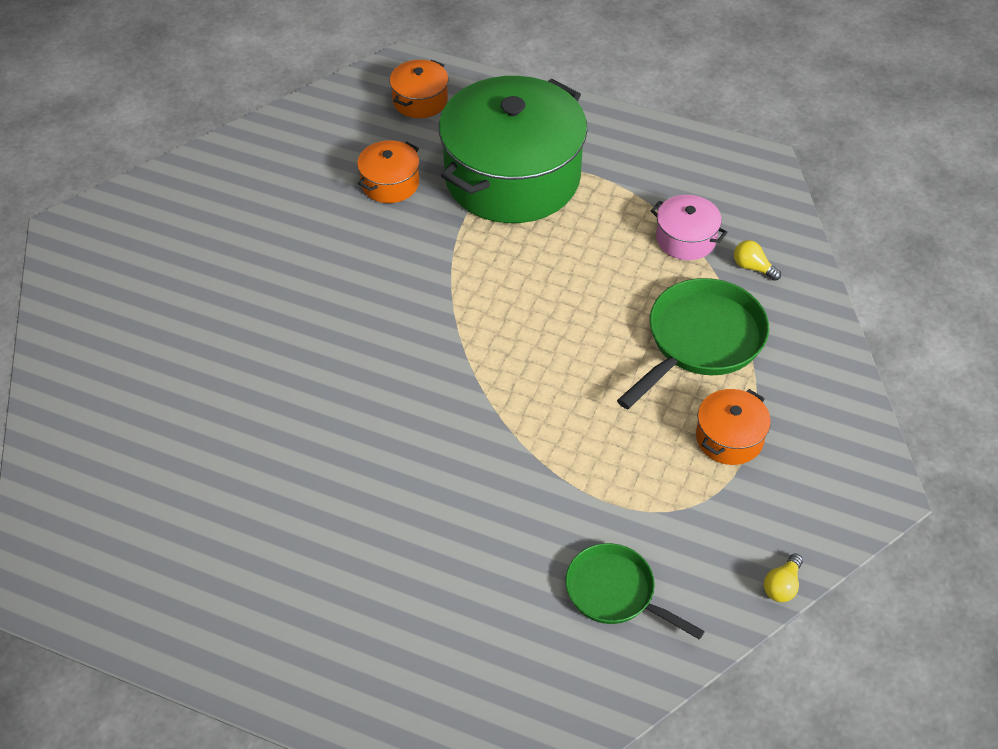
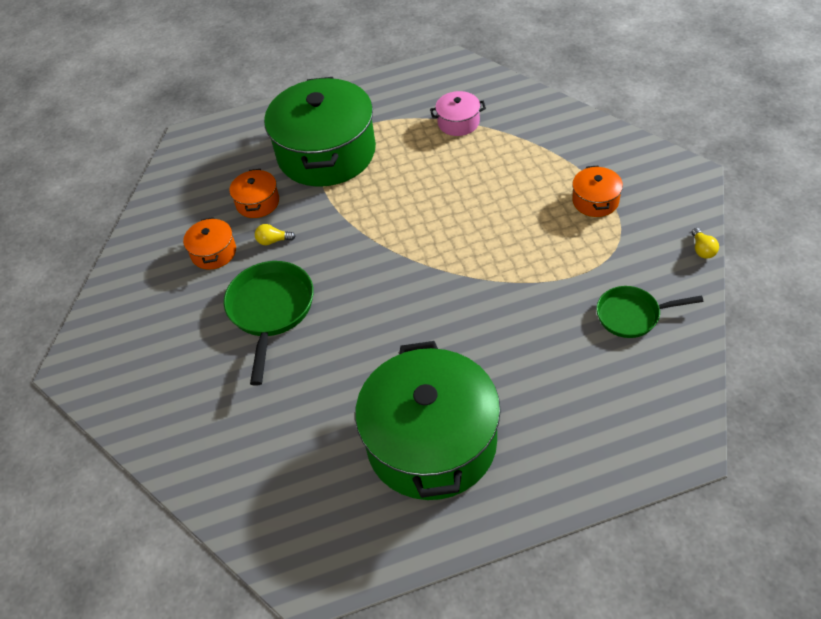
camera: 35 degrees left, 0 degrees up
orange pot [390,60,449,118] -> orange pot moved to [183,217,236,270]
green pan [617,278,769,409] -> green pan moved to [224,261,314,386]
yellow light bulb [734,240,781,281] -> yellow light bulb moved to [255,224,296,245]
none -> green pot [355,341,501,500]

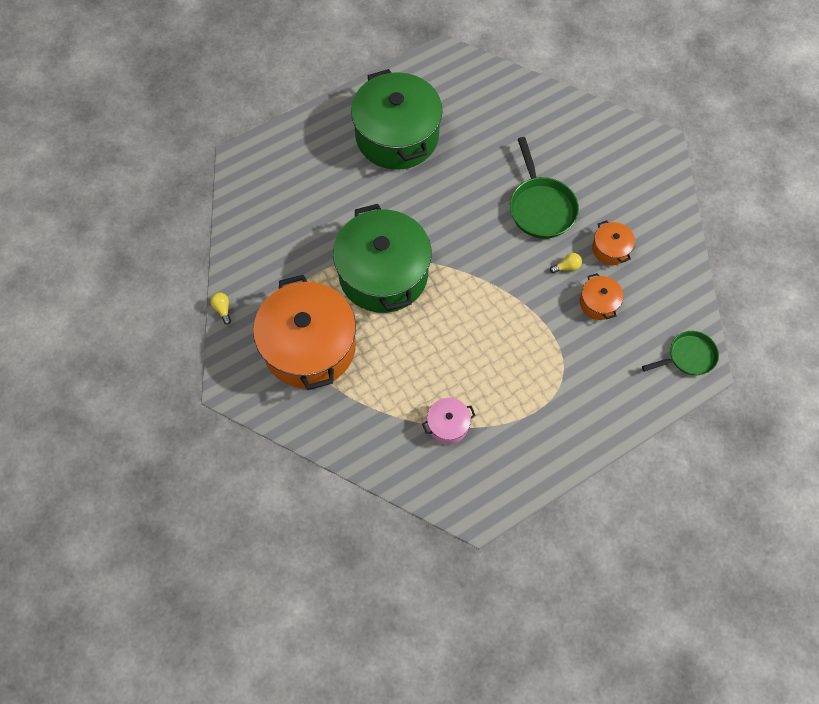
camera: 160 degrees right, 15 degrees up
green pot [264,77,376,187] -> green pot moved to [333,204,432,313]
orange pot [572,166,623,217] -> orange pot [253,275,356,390], size x2.34
green pan [596,286,703,338] -> green pan moved to [642,331,719,376]

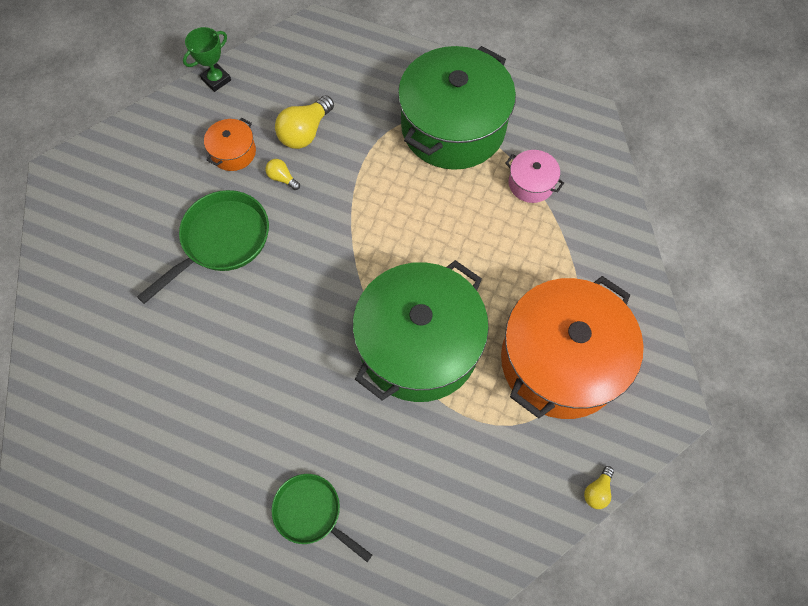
camera: 125 degrees left, 0 degrees up
green pot [351,69,443,170] -> green pot moved to [398,46,516,170]
orange pot [580,273,624,320] -> yellow light bulb [275,95,334,149]
green pan [642,331,719,376] -> green pan moved to [272,474,372,562]
none -> green trophy [183,27,231,92]

